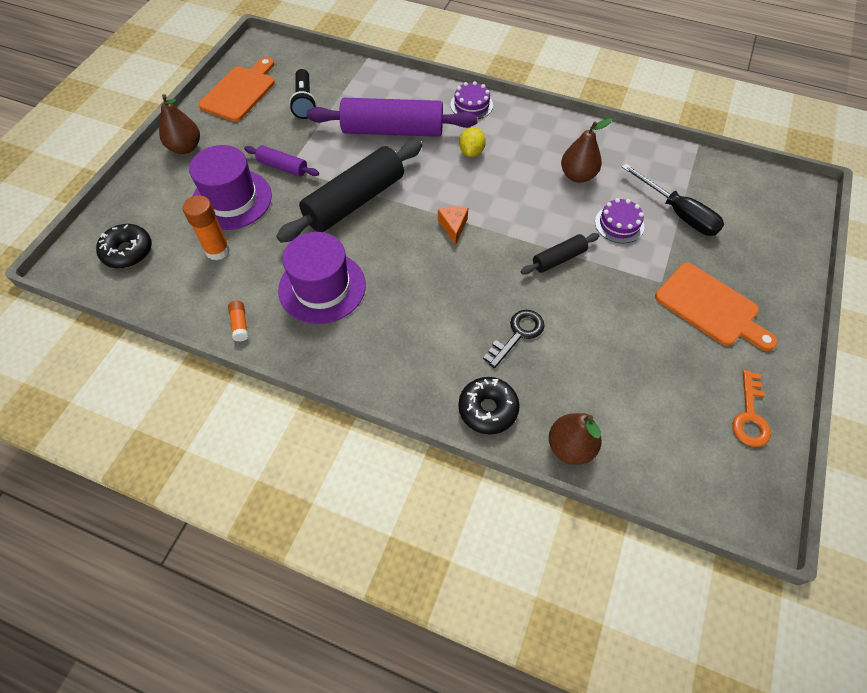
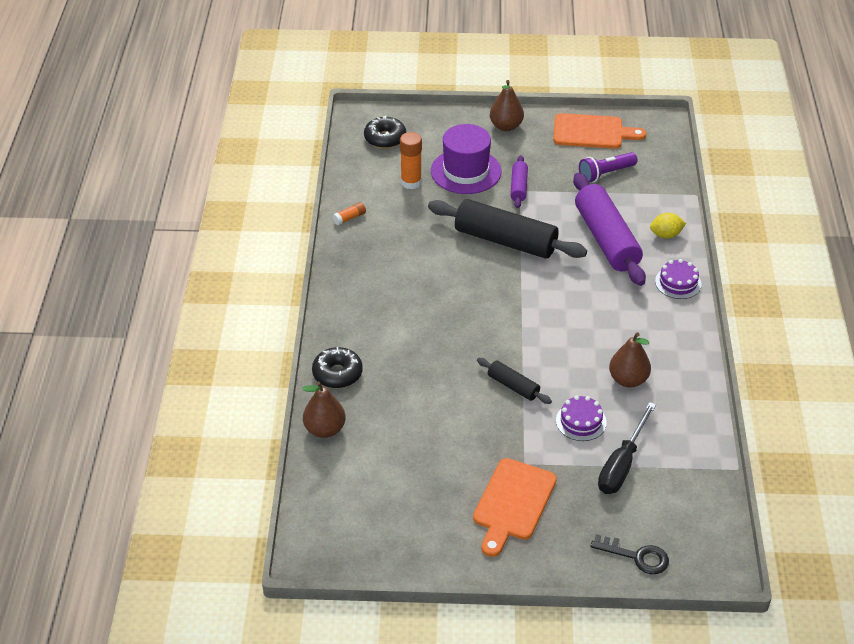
camera: 70 degrees right, 15 degrees down
purple hat [278,232,366,324] -> none
black flashlight [289,69,317,119] -> purple flashlight [579,152,638,183]
orange cheese [438,206,468,245] -> none
yellow lemon [459,127,486,157] -> yellow lemon moved to [650,213,686,238]
black key [483,310,544,368] -> black key moved to [591,534,669,574]
orange key [732,370,771,447] -> none

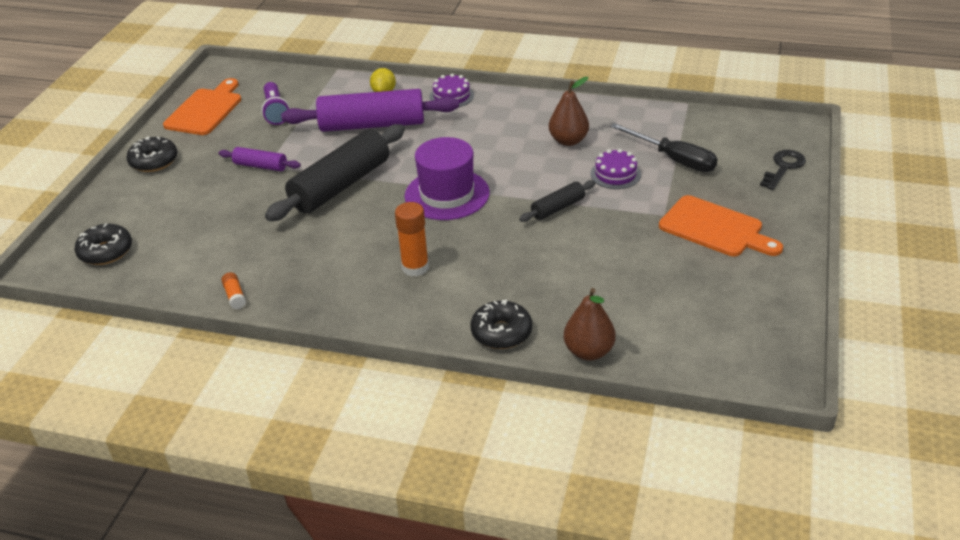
camera: 75 degrees left, 5 degrees down
orange glue stick [400,132,422,189] -> orange glue stick moved to [395,202,429,277]
purple hat [431,124,501,194] -> purple hat moved to [405,137,490,220]
brown pear [490,80,524,131] -> black donut [127,136,178,172]

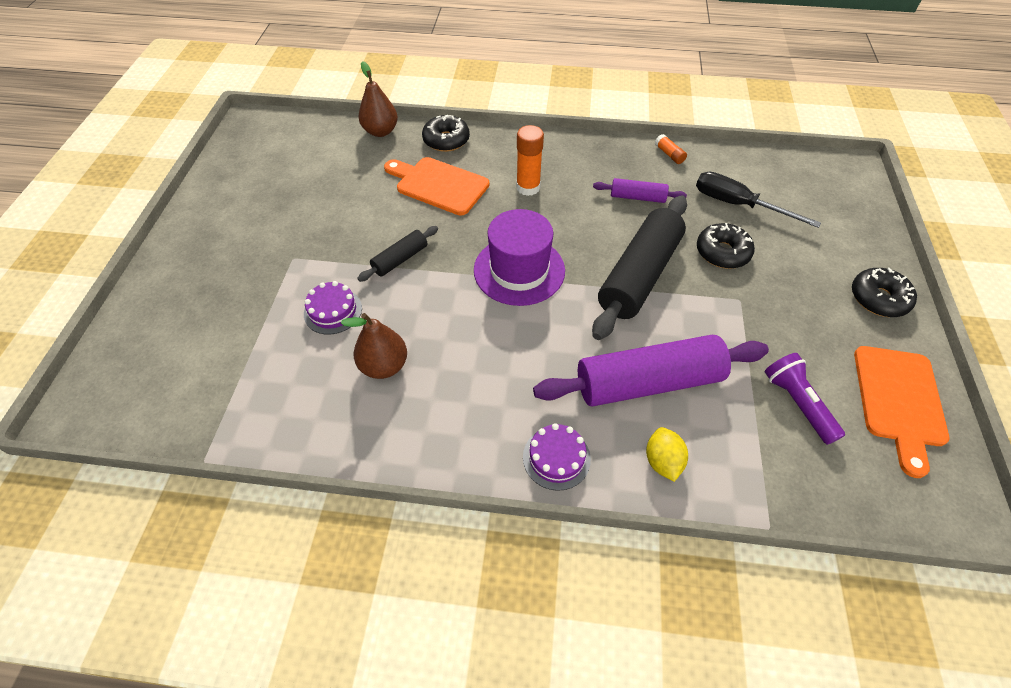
camera: 170 degrees right, 15 degrees up
black donut [74,223,132,265] -> black donut moved to [697,223,755,269]
purple rolling pin [219,147,301,171] -> purple rolling pin moved to [593,178,687,203]
black screwdriver [610,123,717,172] -> black screwdriver moved to [696,171,821,228]
orange cutting board [659,195,783,256] -> orange cutting board moved to [384,157,490,216]
black key [760,150,806,190] -> none

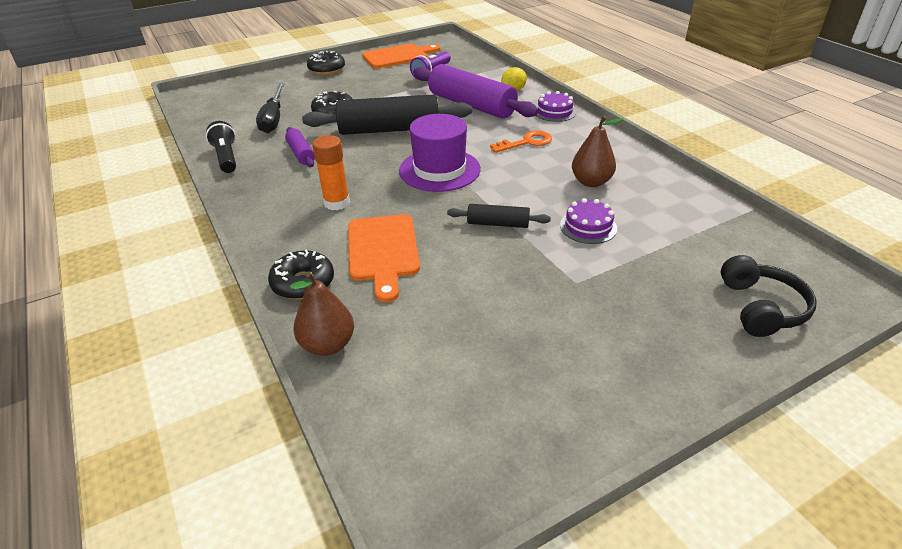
camera: 125 degrees left, 15 degrees down
orange glue stick [655,134,687,164] -> black flashlight [206,121,236,173]
none -> orange key [490,130,552,153]
none -> black headphones [721,255,817,337]

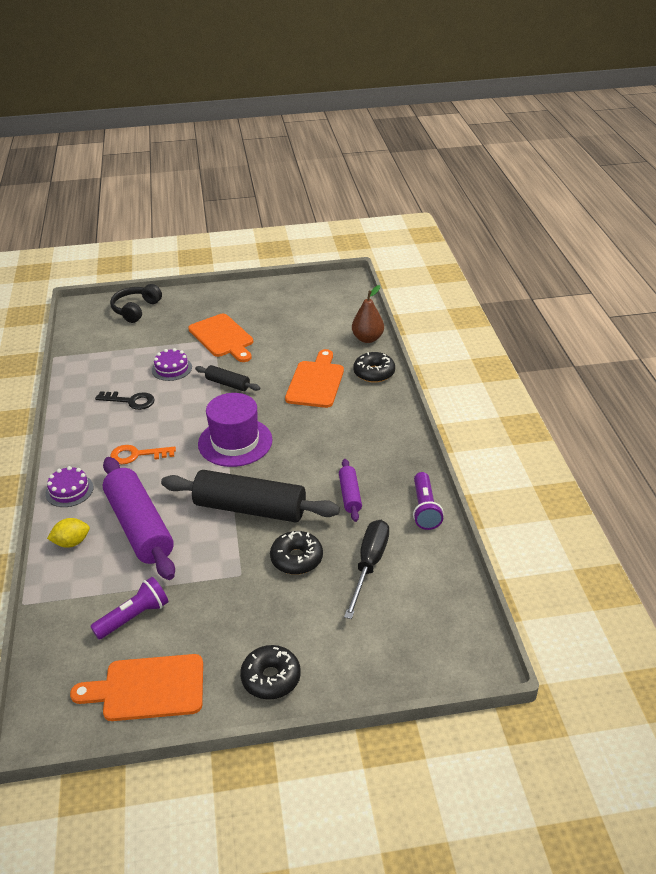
camera: 160 degrees left, 0 degrees up
black flashlight [206,121,236,173] -> purple flashlight [413,472,444,530]
orange glue stick [312,135,350,210] -> none
brown pear [572,116,624,187] -> black key [95,391,155,410]
none -> orange cutting board [188,314,253,362]

